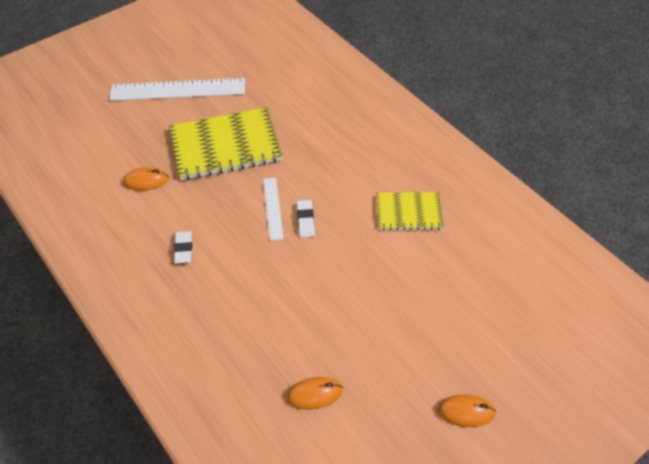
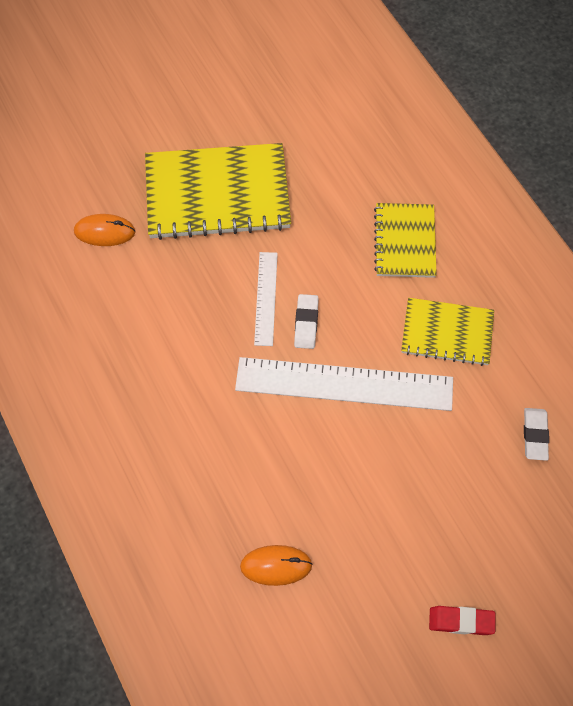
camera: 10 degrees right, 10 degrees up
white ruler [109,78,245,101] -> white ruler moved to [235,357,453,411]
white eraser [174,231,192,263] -> white eraser moved to [524,408,549,461]
orange mouse [437,395,496,427] -> red eraser [429,606,495,635]
none -> yellow notebook [374,203,437,278]

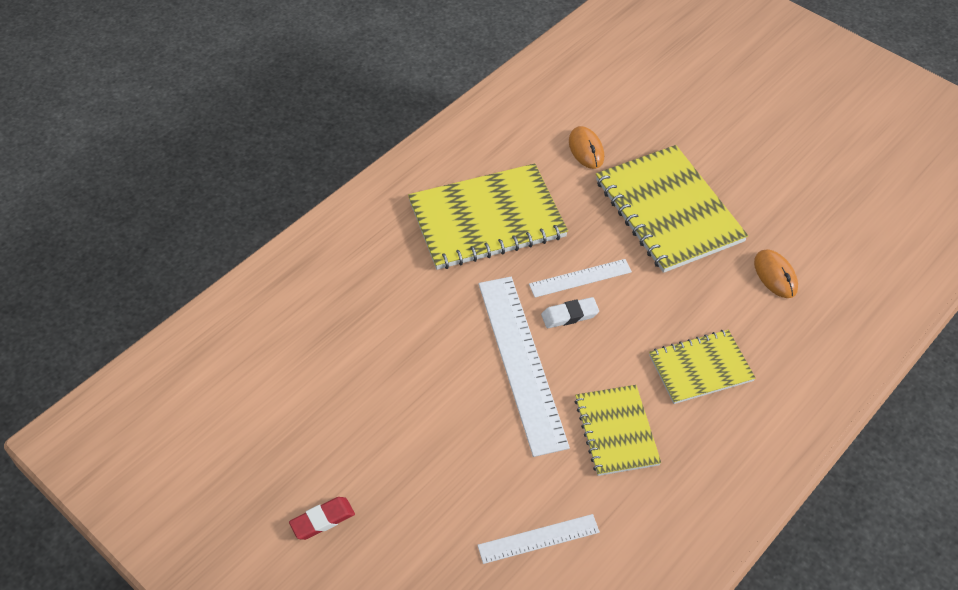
camera: 70 degrees right, 10 degrees down
orange mouse [240,545,313,586] -> orange mouse moved to [754,249,798,298]
red eraser [429,606,495,635] -> red eraser turned 75 degrees clockwise [289,497,355,540]
white eraser [524,408,549,461] -> white ruler [477,514,600,564]
none -> yellow notebook [408,163,568,270]

